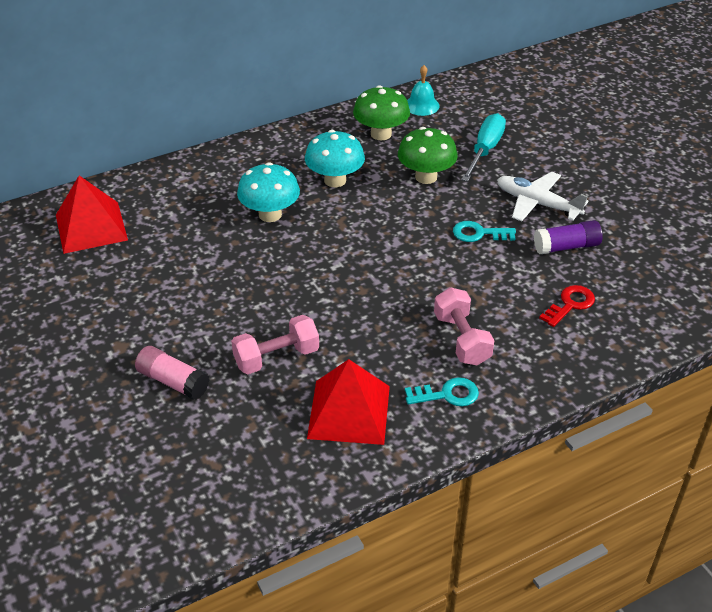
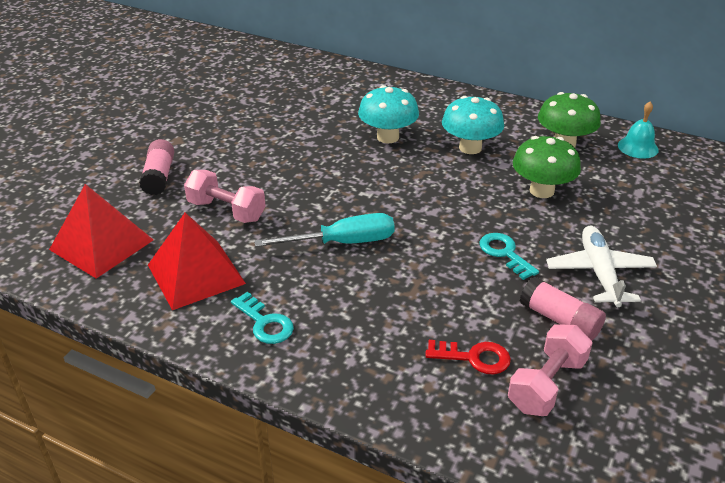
camera: 55 degrees right, 5 degrees down
red pyramid [56,175,128,254] -> red pyramid moved to [49,184,153,279]
pink dumbbell [434,287,495,365] -> pink dumbbell moved to [508,324,593,416]
turquoise screwdriver [461,113,506,182] -> turquoise screwdriver moved to [254,213,395,247]
purple glue stick [534,220,603,254] -> pink glue stick [520,276,606,340]

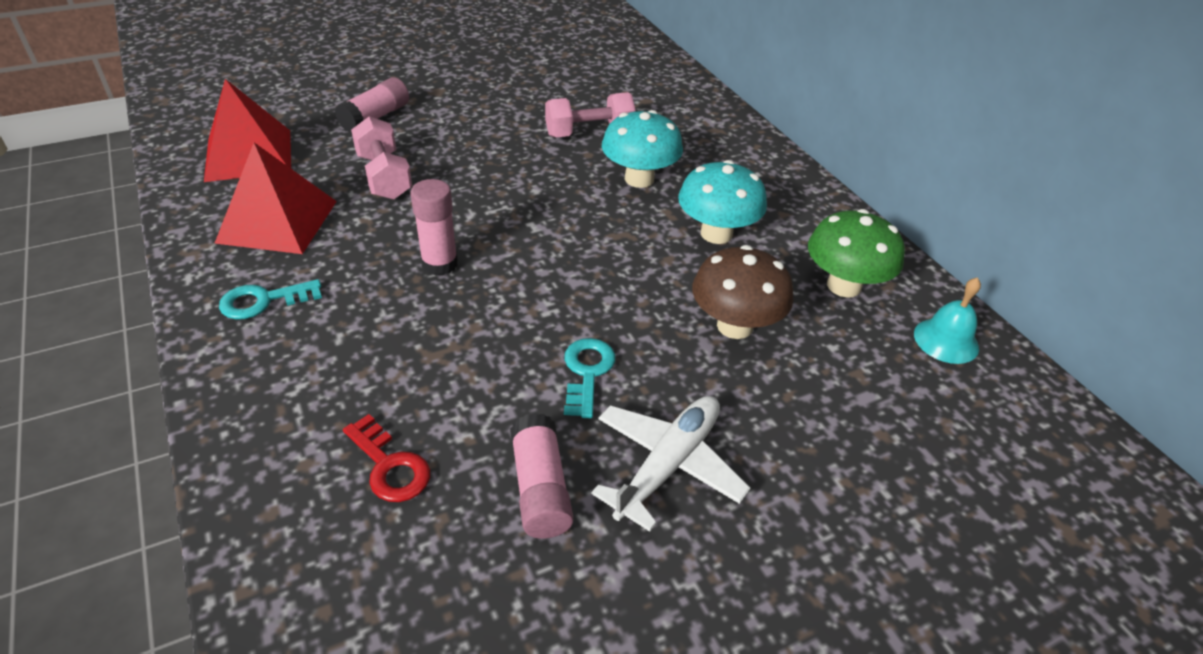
camera: 35 degrees right, 5 degrees up
turquoise key [231,292,294,344] -> turquoise key turned 75 degrees clockwise [219,279,322,320]
turquoise screwdriver [254,213,395,247] -> pink glue stick [411,179,458,276]
pink dumbbell [508,324,593,416] -> pink dumbbell moved to [545,92,636,137]
green mushroom [513,136,581,198] -> brown mushroom [692,245,793,339]

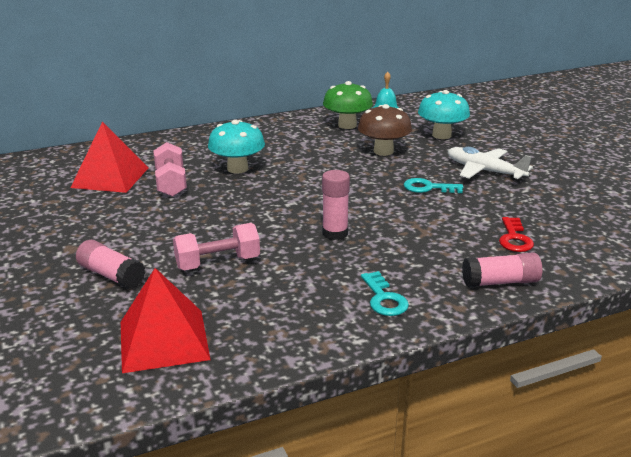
camera: 85 degrees left, 15 degrees down
red pyramid [214,143,337,254] -> red pyramid moved to [70,122,148,193]
red key [343,414,430,502] -> red key turned 135 degrees clockwise [499,217,534,252]
pink glue stick [510,413,573,539] -> pink glue stick moved to [462,253,542,287]
turquoise mushroom [678,160,767,244] -> turquoise mushroom moved to [418,90,470,139]

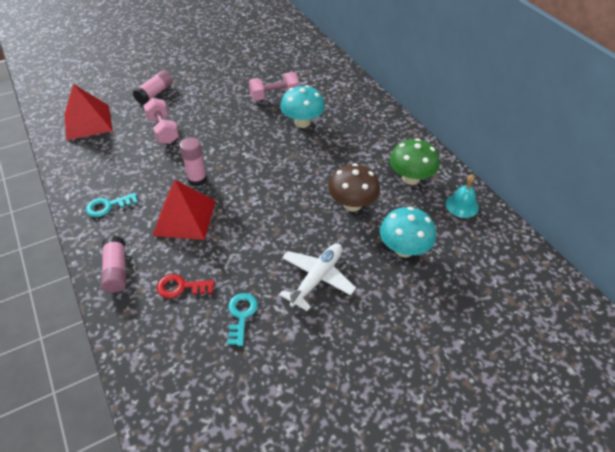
camera: 85 degrees right, 20 degrees up
red pyramid [70,122,148,193] -> red pyramid moved to [152,180,216,240]
turquoise key [404,178,463,193] -> turquoise key moved to [227,293,258,346]

